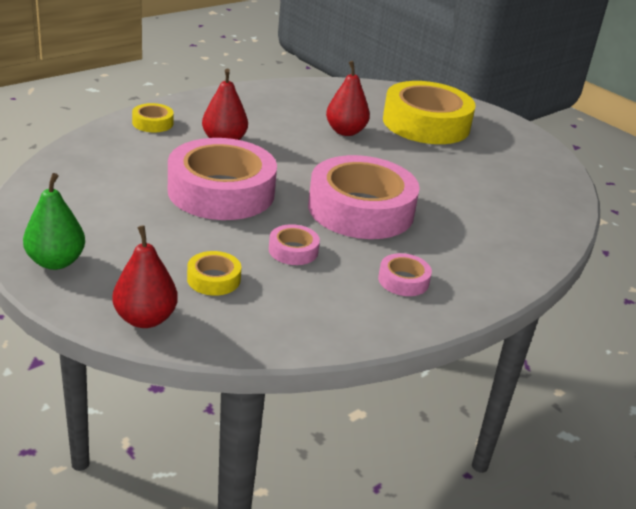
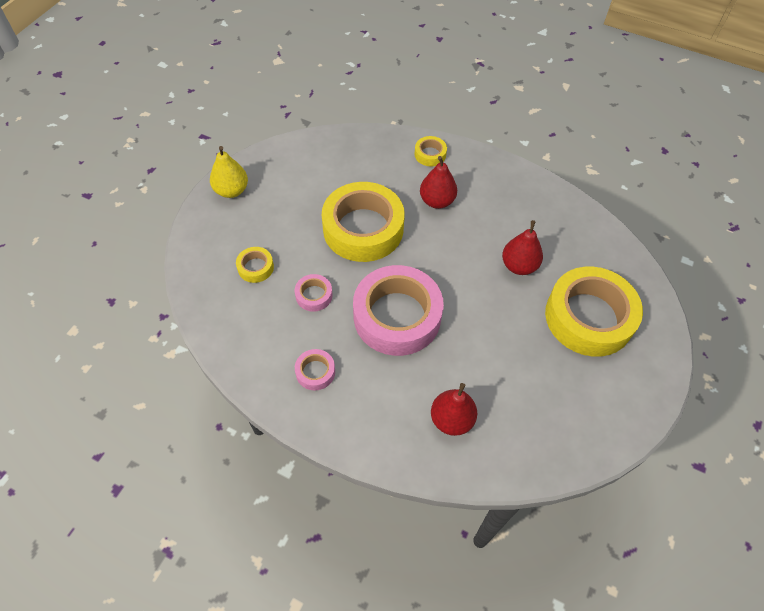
camera: 70 degrees right, 25 degrees up
green pear [23,173,85,270] -> yellow pear [210,146,248,198]
red pear [113,225,178,328] -> red pear moved to [431,383,477,436]
pink tape [168,138,277,220] -> yellow tape [322,182,405,262]

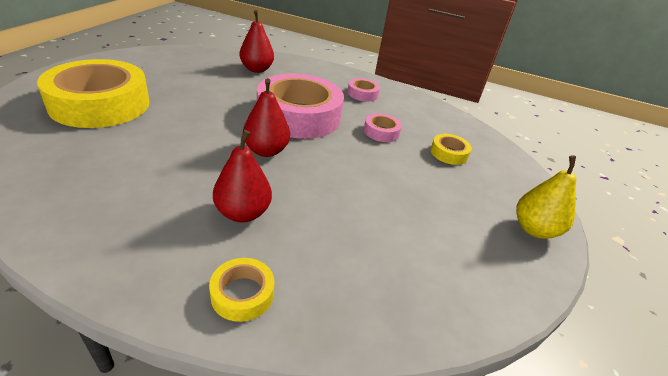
camera: 170 degrees right, 20 degrees down
yellow tape [322,182,405,262] -> none
red pear [502,220,543,275] -> red pear moved to [243,78,290,157]

